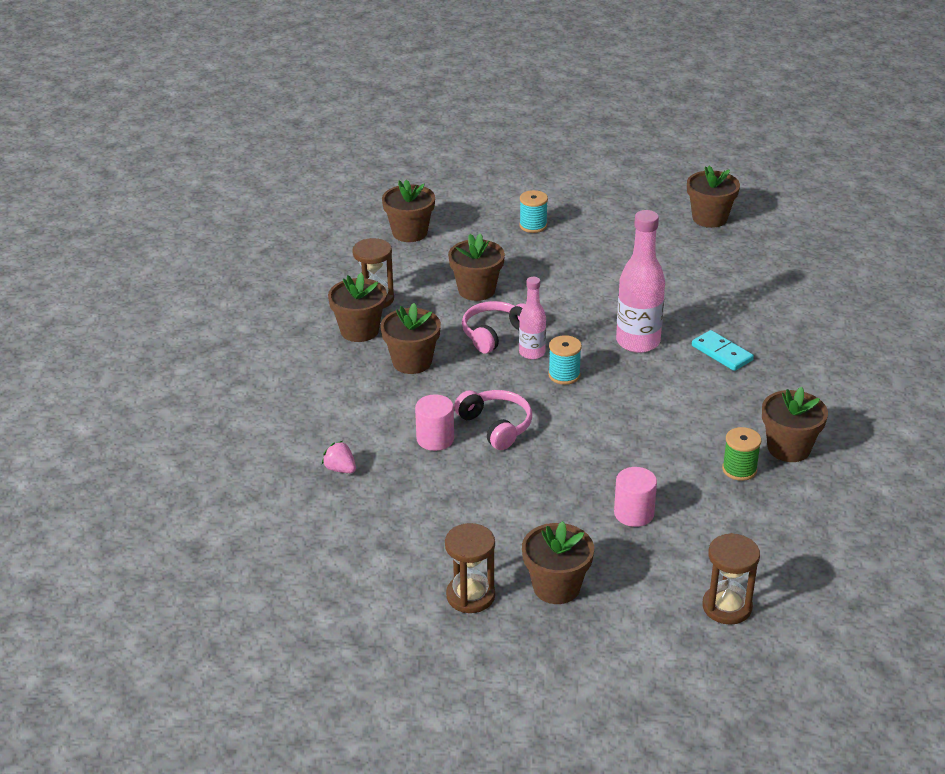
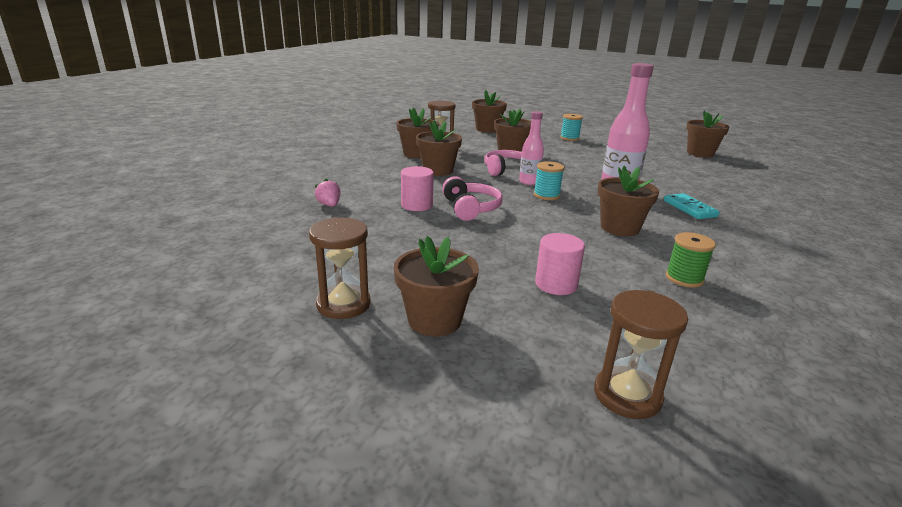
camera: 20 degrees right, 10 degrees down
brown flower pot [762,387,828,462] -> brown flower pot moved to [598,166,659,236]

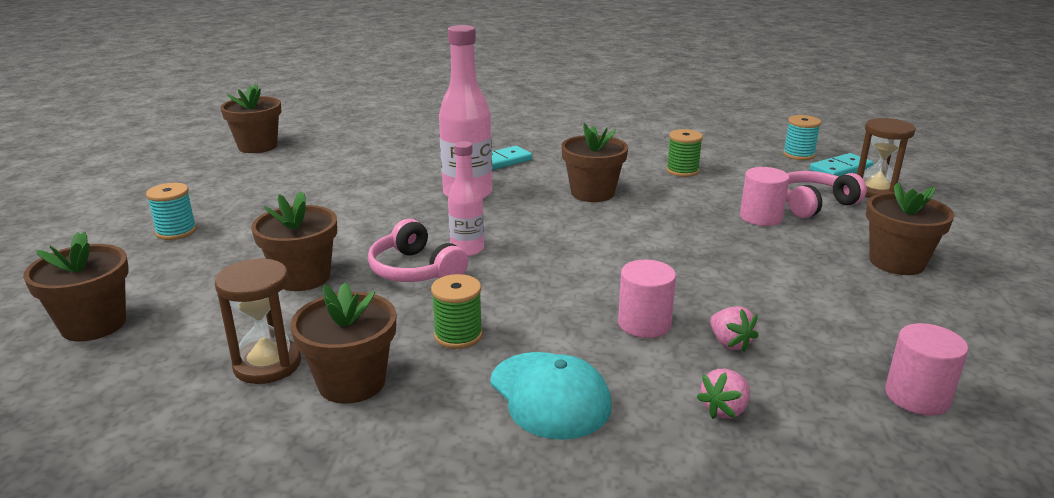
camera: 105 degrees left, 0 degrees up
brown hourglass [309,217,371,319] -> none
brown flower pot [416,120,462,176] -> green spool [431,274,483,349]
pink headphones [442,176,503,221] -> pink headphones moved to [786,171,867,218]
turquoise spool [534,161,564,200] -> turquoise spool moved to [783,115,821,160]
none -> turquoise cap [490,352,611,440]
none -> pink strawberry [710,306,759,352]
none -> turquoise domino [809,153,873,176]
none -> pink cylinder [885,323,968,416]

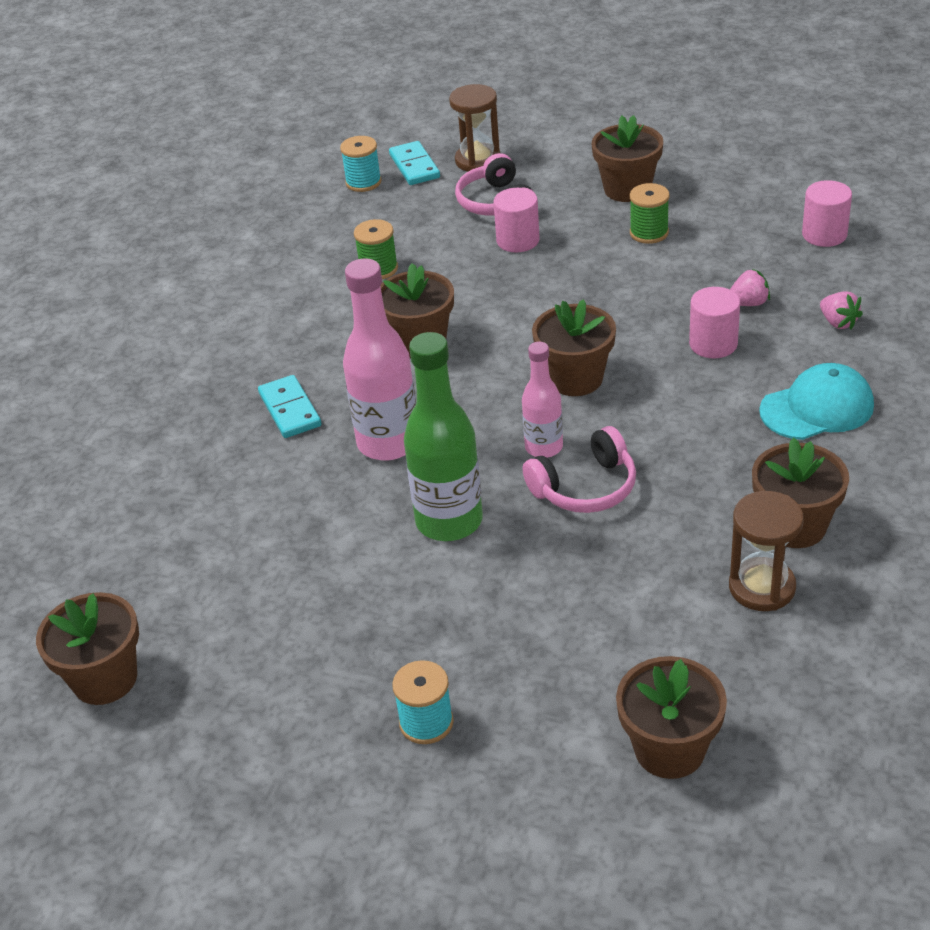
camera: 75 degrees left, 15 degrees up
brown flower pot [251,191,337,291] -> brown flower pot moved to [532,299,616,396]
green spool [431,274,483,349] -> green spool moved to [630,183,670,244]
none -> green bottle [404,332,483,541]

